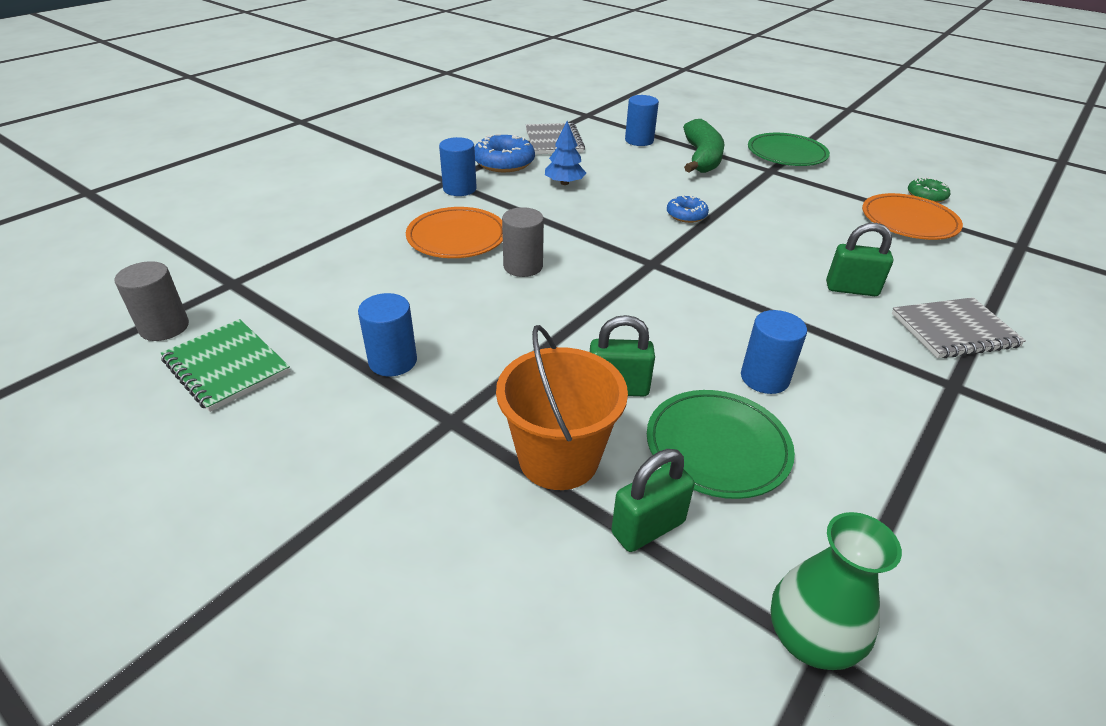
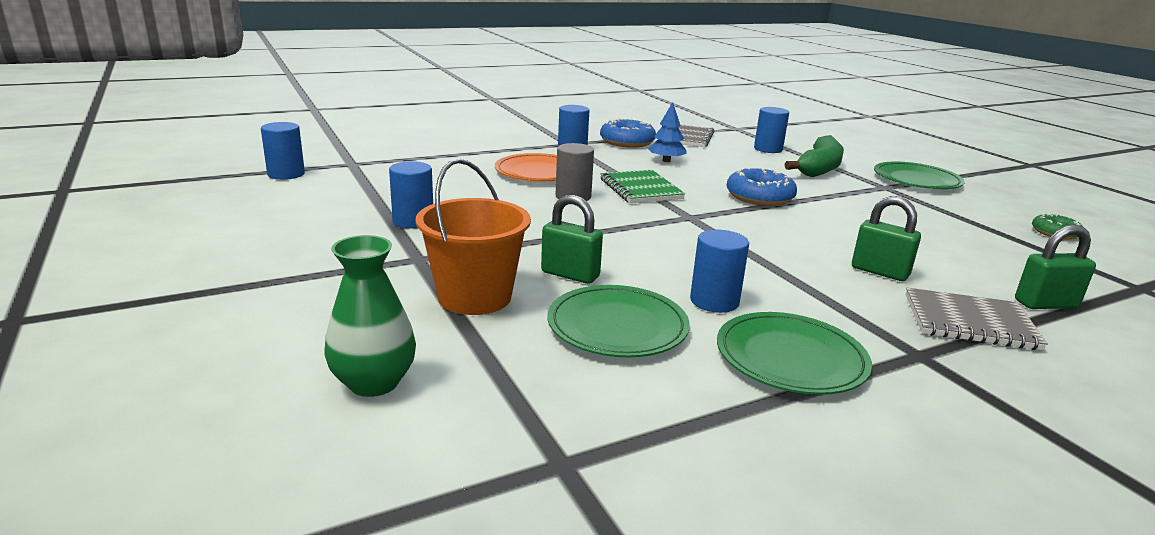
camera: 25 degrees right, 15 degrees down
grey cylinder [115,261,189,341] -> blue cylinder [261,122,305,180]
green notebook [160,319,290,412] -> green notebook moved to [600,170,685,203]
green padlock [611,449,695,552] -> green padlock moved to [1015,225,1096,309]
blue donut [667,195,709,223] -> blue donut [727,167,797,206], size x1.67
green vase [770,512,902,670] -> green vase moved to [325,235,416,397]
orange plate [862,193,963,240] -> none
none -> green plate [717,312,872,395]

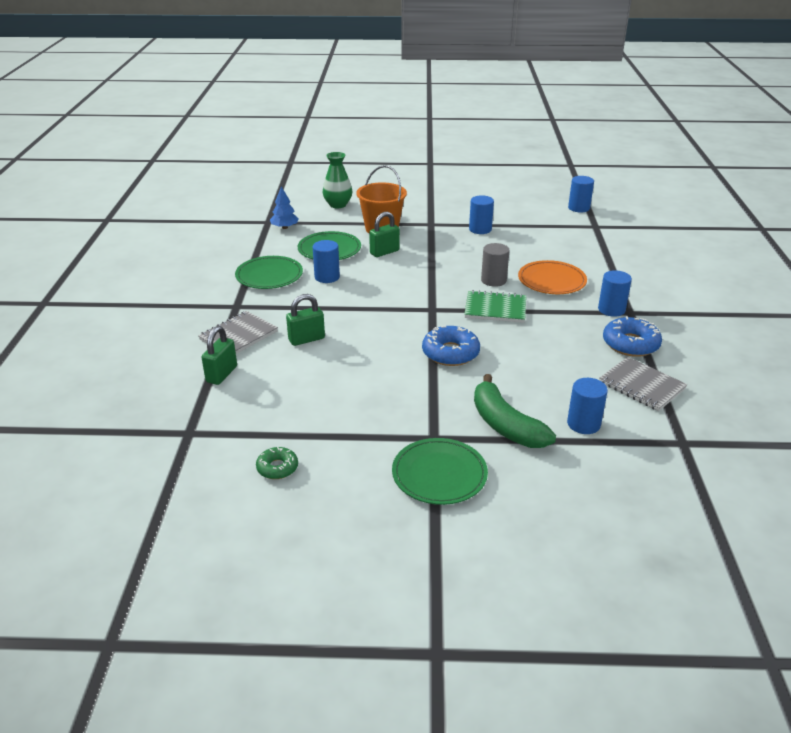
camera: 120 degrees right, 10 degrees up
blue tree [648,102,687,162] -> blue tree moved to [270,186,299,229]

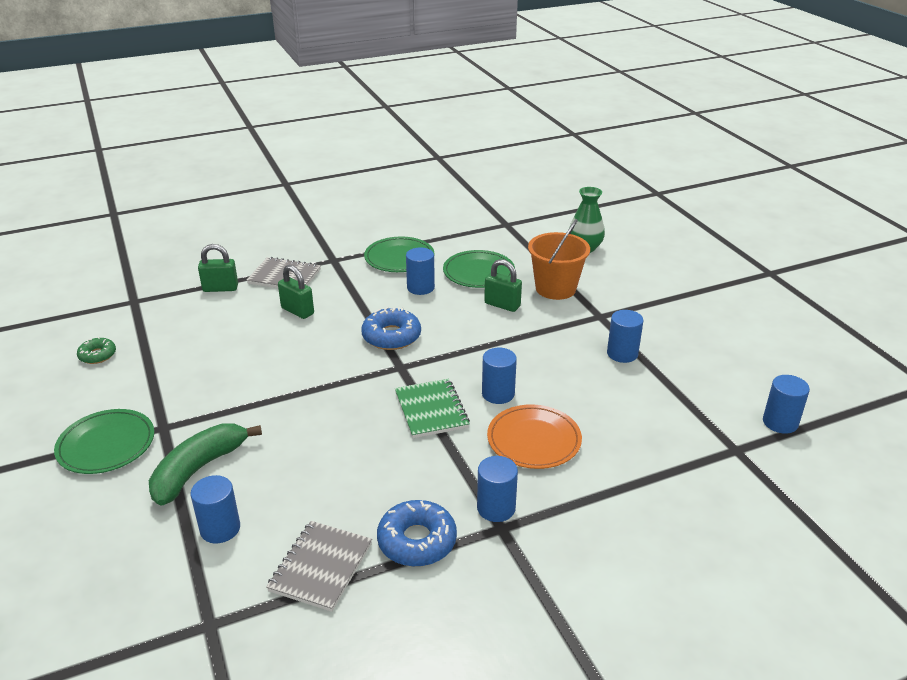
camera: 65 degrees right, 0 degrees up
blue tree [270,186,299,229] -> none
blue donut [422,326,480,366] -> blue donut moved to [361,307,421,350]
grey cylinder [481,243,510,287] -> blue cylinder [482,348,517,404]

